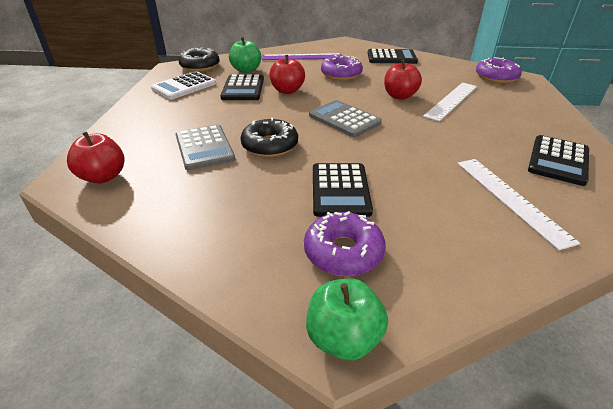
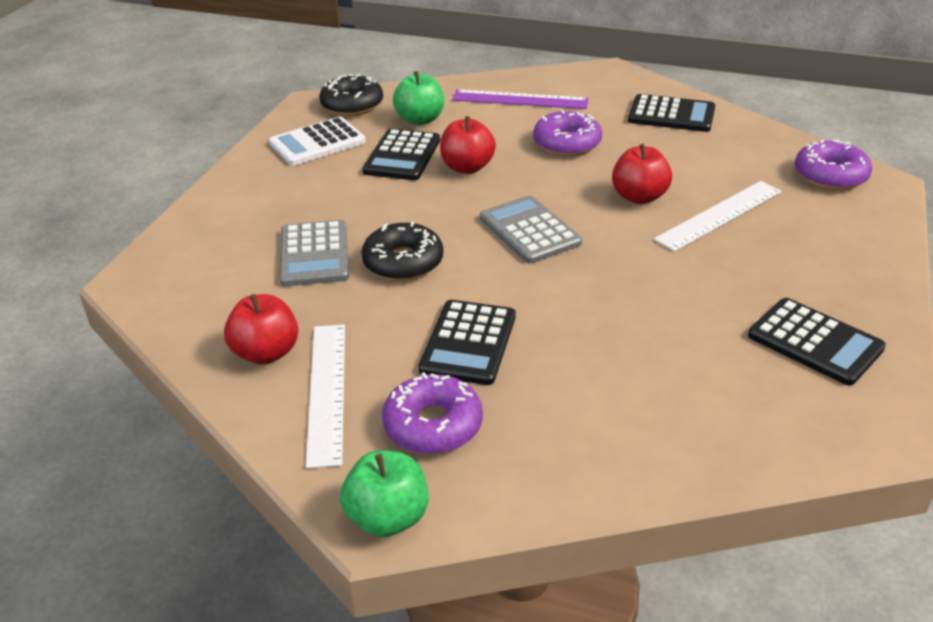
camera: 15 degrees right, 0 degrees up
red apple [67,132,125,184] -> red apple moved to [224,294,298,365]
white ruler [457,159,580,250] -> white ruler moved to [306,324,345,468]
black calculator [528,135,589,186] -> black calculator turned 90 degrees counterclockwise [748,298,886,386]

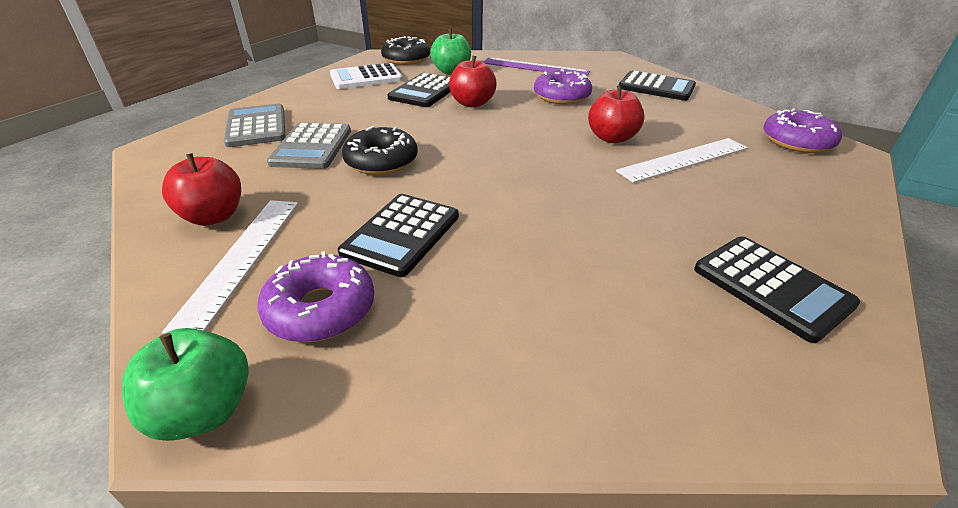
camera: 10 degrees right, 0 degrees up
grey calculator [480,195,582,263] -> grey calculator moved to [224,104,286,147]

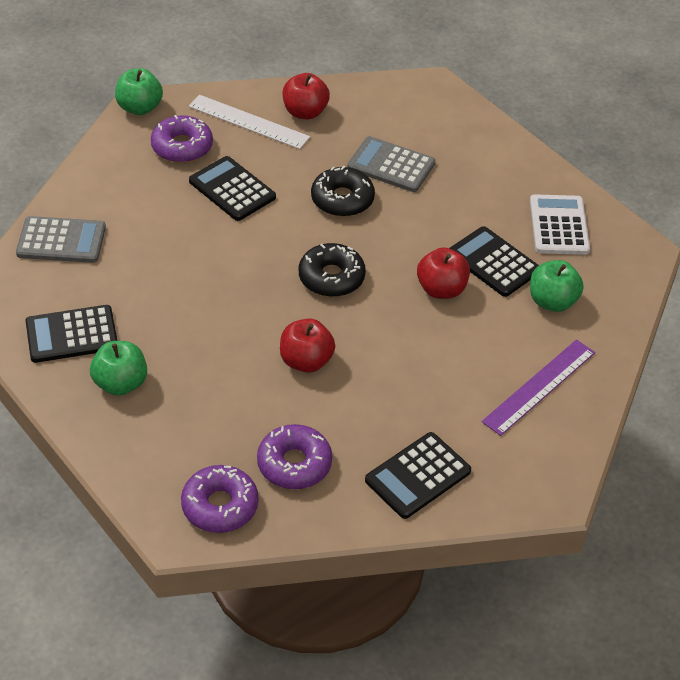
camera: 110 degrees right, 10 degrees up
grey calculator [224,104,286,147] -> grey calculator moved to [16,216,106,263]
black donut [381,36,430,65] -> black donut moved to [299,243,366,297]
purple donut [534,69,592,105] -> purple donut moved to [257,424,332,489]
white ruler [616,138,748,183] -> none
none -> green apple [90,341,147,396]

